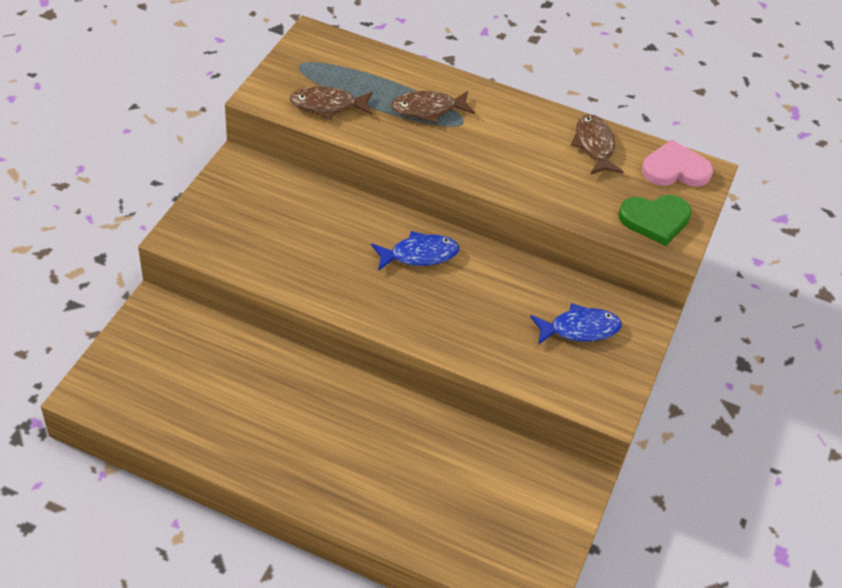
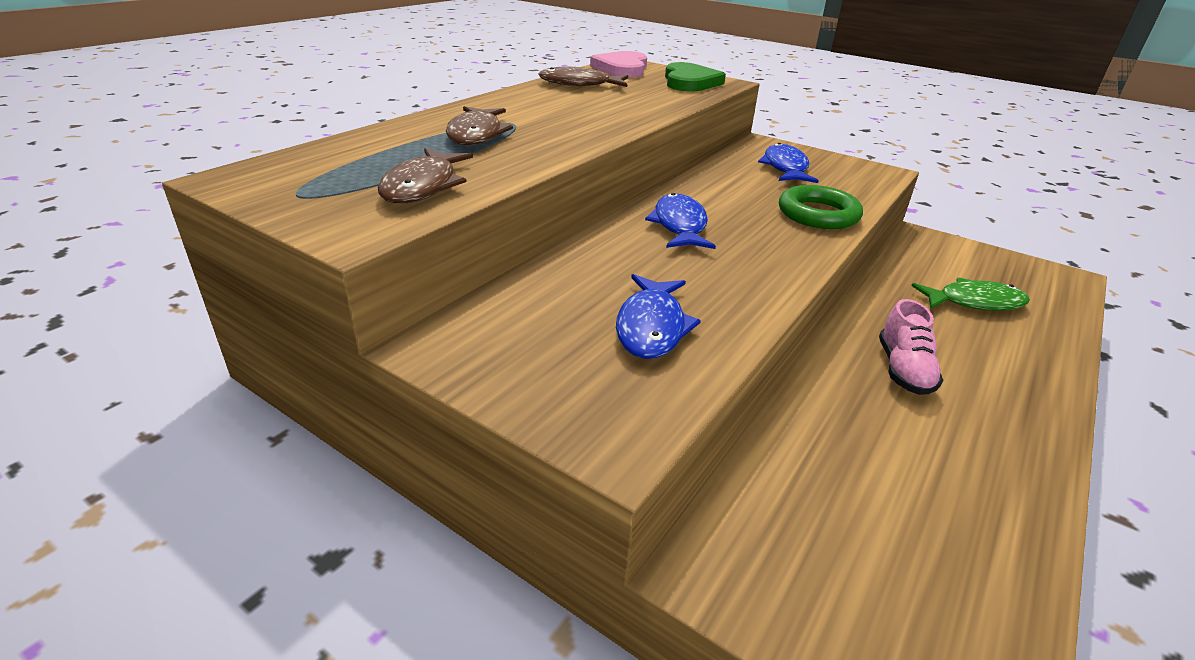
camera: 75 degrees left, 15 degrees down
none -> blue fish [616,274,701,359]
none -> green ring [779,185,863,229]
none -> pink shoe [879,299,943,395]
none -> green fish [911,278,1030,311]

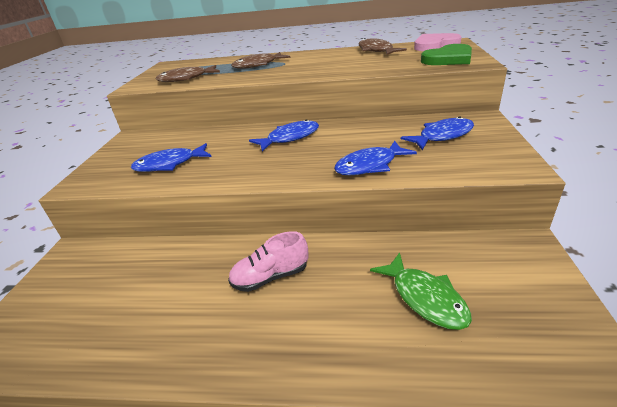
camera: 65 degrees right, 0 degrees up
green ring [779,185,863,229] -> blue fish [334,141,417,175]

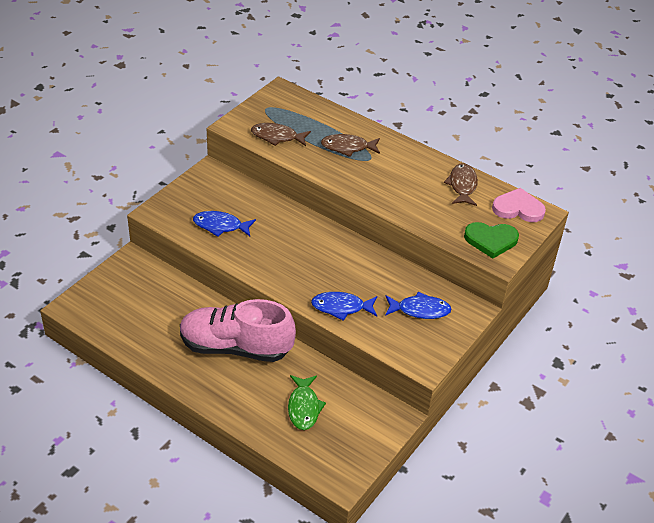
camera: 25 degrees right, 10 degrees up
pink shoe [228,231,309,292] -> pink shoe [180,299,296,362], size x2.09
blue fish [249,119,319,151] -> none

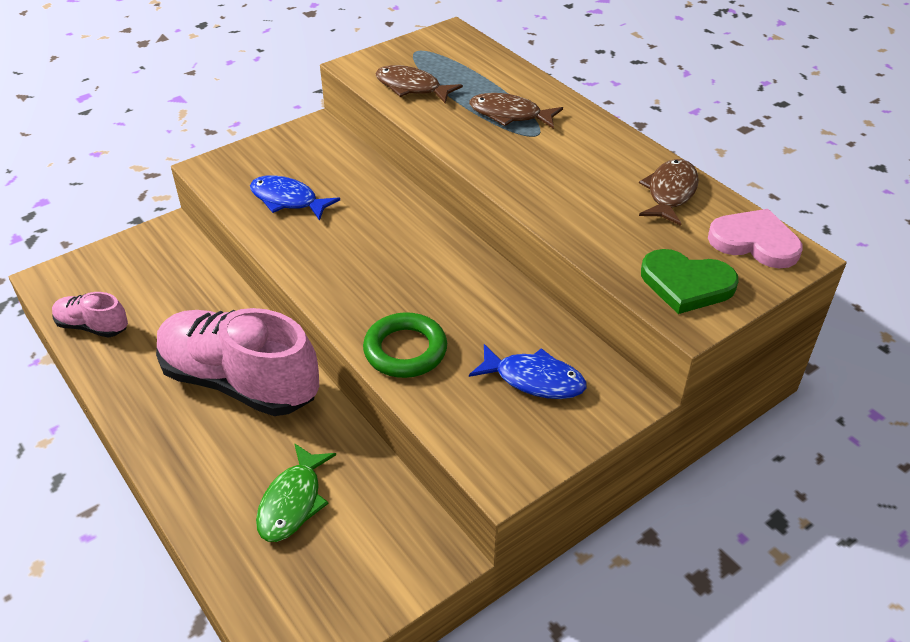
camera: 20 degrees right, 0 degrees up
blue fish [311,292,377,321] -> green ring [363,312,447,378]
none -> pink shoe [52,292,128,338]

